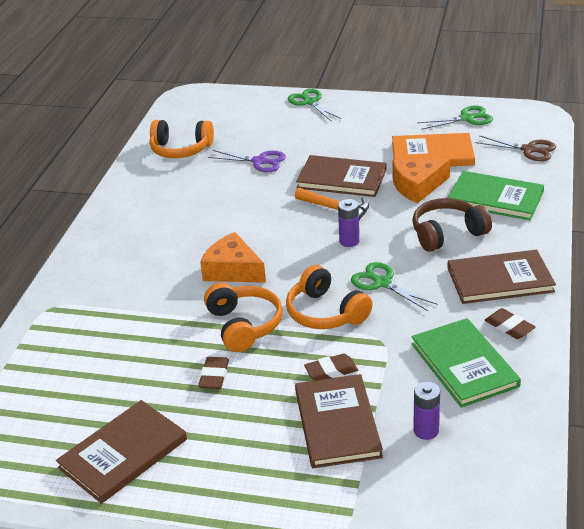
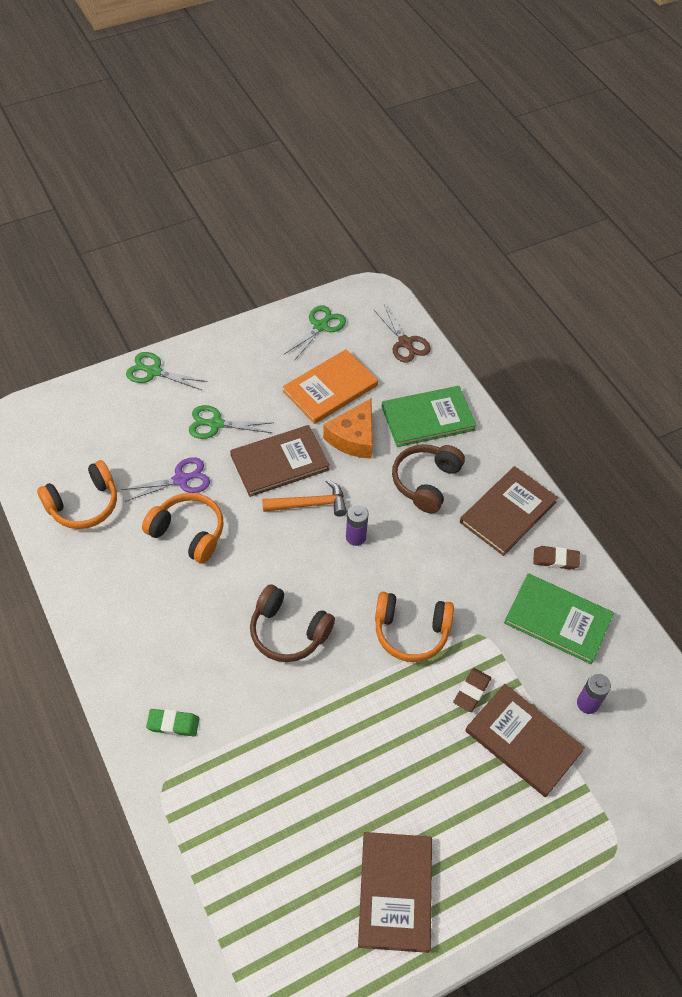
camera: 45 degrees left, 20 degrees up
brown eraser [198,357,229,389] -> none
orange cheese [200,232,266,283] -> brown headphones [250,584,335,662]
orange headphones [204,283,283,352] -> orange headphones moved to [142,493,224,564]
green scissors [351,262,437,311] -> green scissors moved to [189,405,273,439]
brown scissors [475,135,556,161] -> brown scissors turned 75 degrees clockwise [373,305,431,363]
none -> green eraser [146,709,199,736]

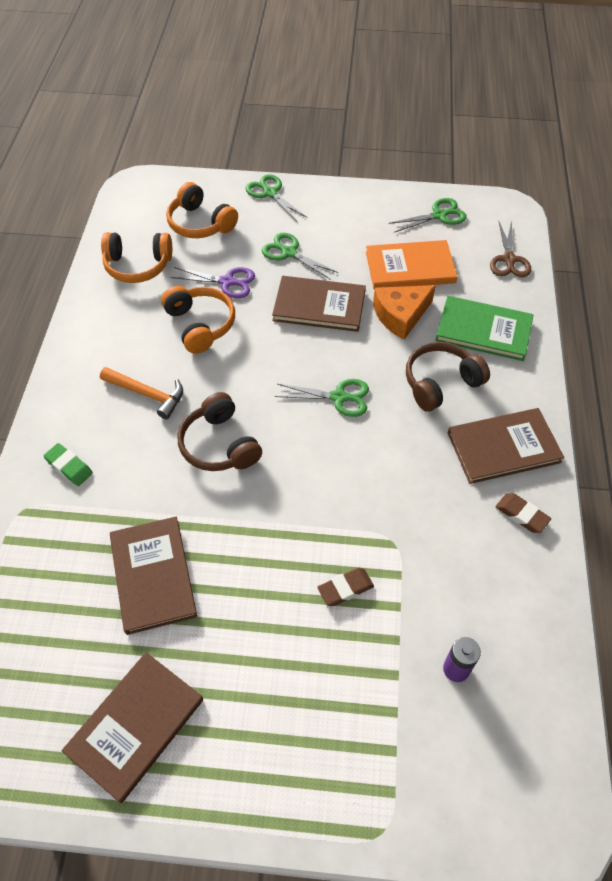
camera: 35 degrees right, 0 degrees up
orange hammer [262,479,347,517] -> orange hammer moved to [100,367,183,419]
purple battery [346,505,368,546] -> green scissors [275,379,369,417]
orange headphones [375,592,454,662] -> orange headphones moved to [166,182,238,238]
brown book [465,684,585,797] -> brown book moved to [110,517,197,635]
green book [504,573,614,664] -> none

